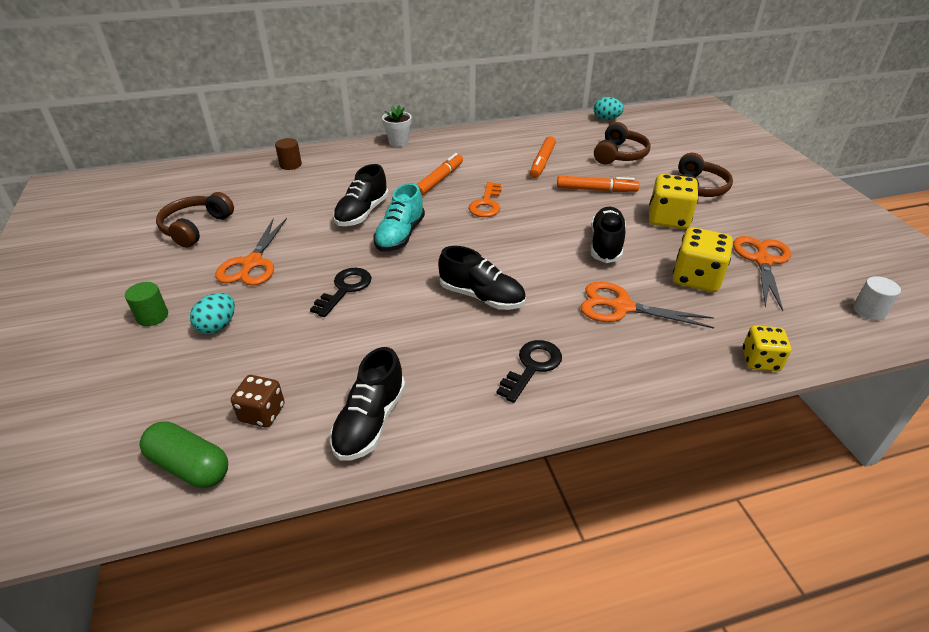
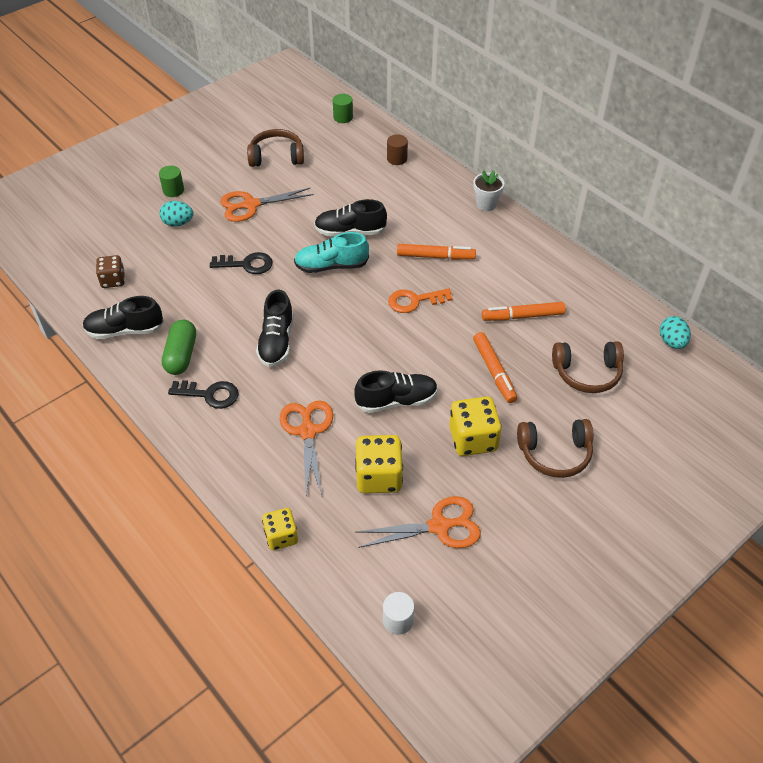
camera: 65 degrees right, 10 degrees up
green capsule [140,421,228,488] -> green capsule moved to [162,320,196,375]
none -> green cylinder [333,94,353,123]

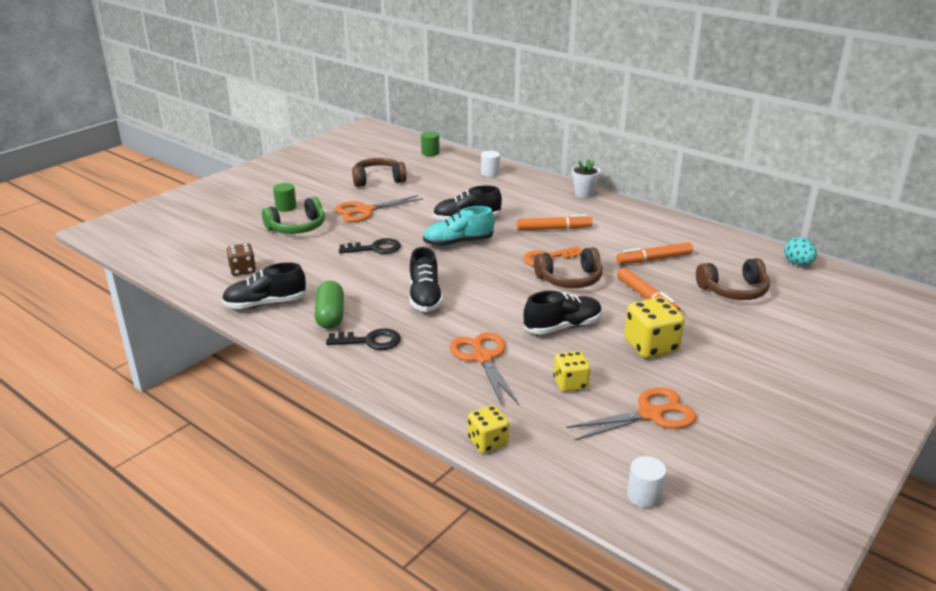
camera: 10 degrees left, 20 degrees down
turquoise egg [159,201,194,226] -> green headphones [262,197,325,234]
yellow dice [355,435,403,493] -> yellow dice [553,351,590,392], size x0.64
brown cylinder [387,134,408,165] -> white cylinder [481,151,500,177]
brown headphones [517,419,593,478] -> brown headphones moved to [534,247,603,288]

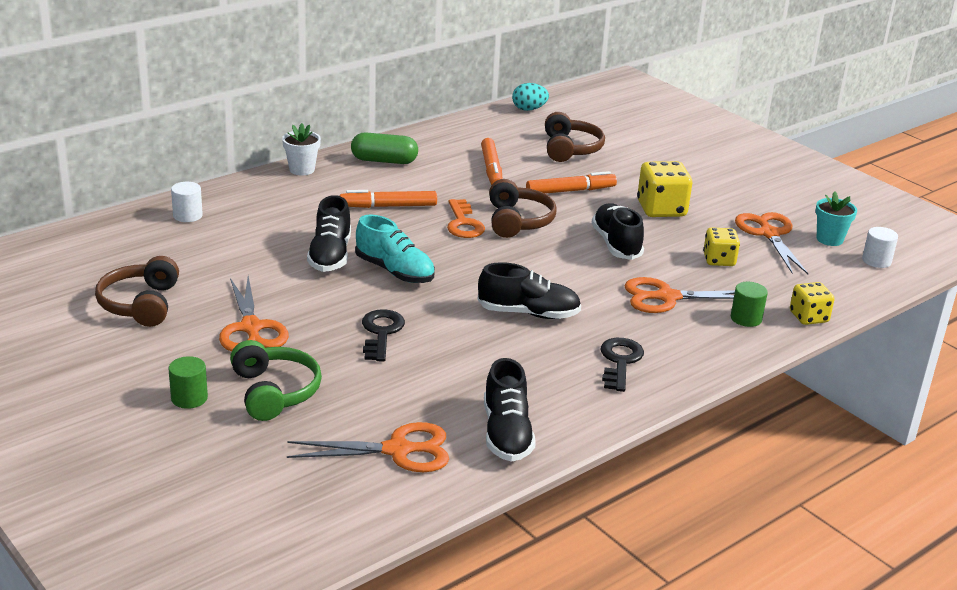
camera: 80 degrees left, 0 degrees up
brown dice [226,243,256,276] -> orange scissors [287,422,449,472]
green capsule [314,281,344,329] -> green capsule moved to [351,132,418,164]
green cylinder [421,131,440,156] -> green cylinder moved to [731,282,768,327]
turquoise shoe [423,206,494,247] -> turquoise shoe turned 45 degrees counterclockwise [355,215,435,283]
orange marker [517,214,593,230] -> orange marker turned 105 degrees counterclockwise [340,190,437,208]
none -> turquoise flower pot [816,191,857,246]

